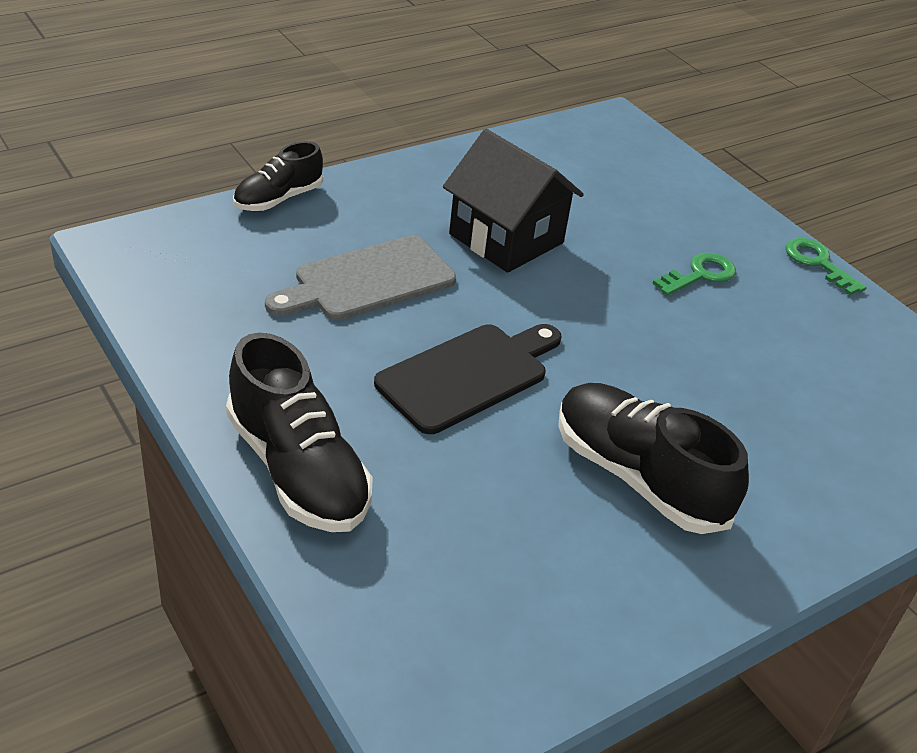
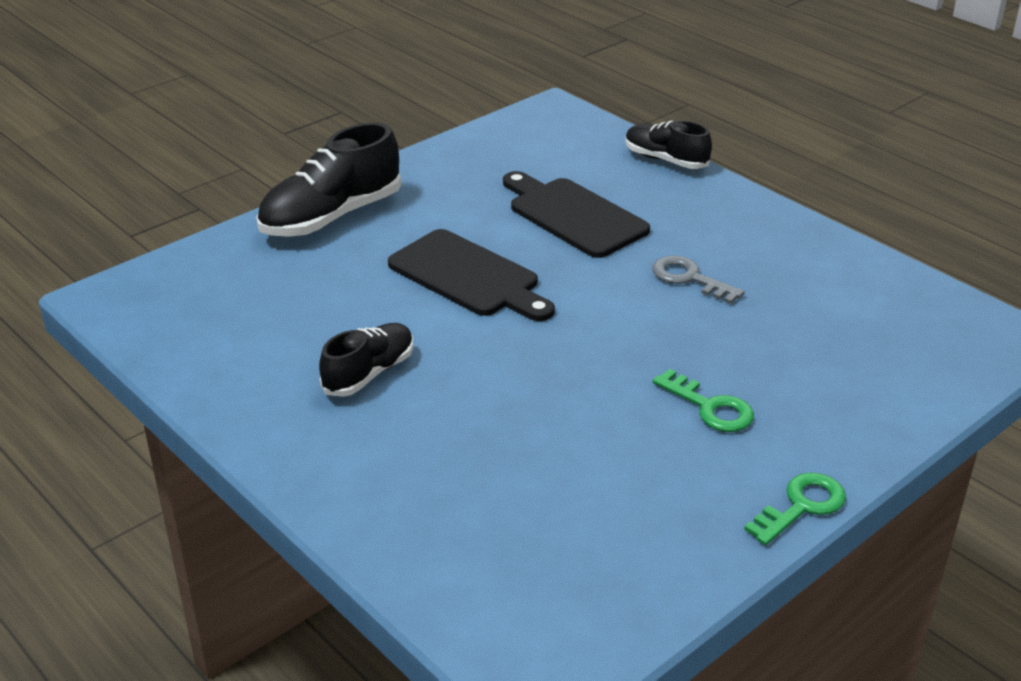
camera: 85 degrees right, 5 degrees down
grey cutting board [265,235,456,320] -> black cutting board [503,171,650,258]
black house [443,129,584,273] -> grey key [652,256,745,304]
black shoe [558,383,749,534] -> black shoe [319,323,413,397], size x0.61

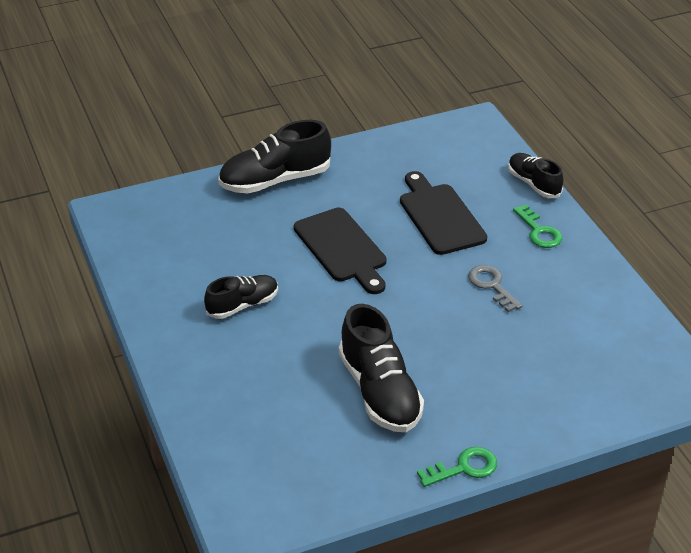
camera: 20 degrees right, 5 degrees up
green key [653,369,754,432] -> green key moved to [513,204,562,248]
none -> black shoe [339,304,424,432]

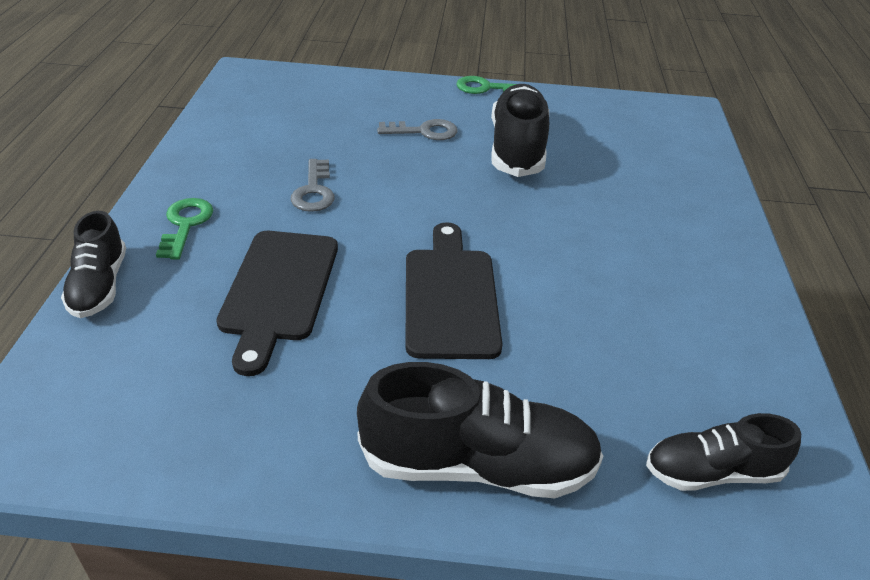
camera: 155 degrees left, 0 degrees up
black shoe [204,275,278,319] -> black shoe moved to [646,413,801,491]
none -> grey key [377,119,458,140]

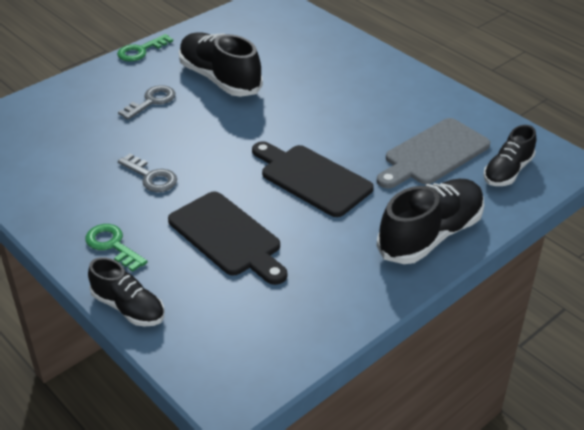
camera: 45 degrees left, 0 degrees up
none -> grey cutting board [377,118,490,189]

